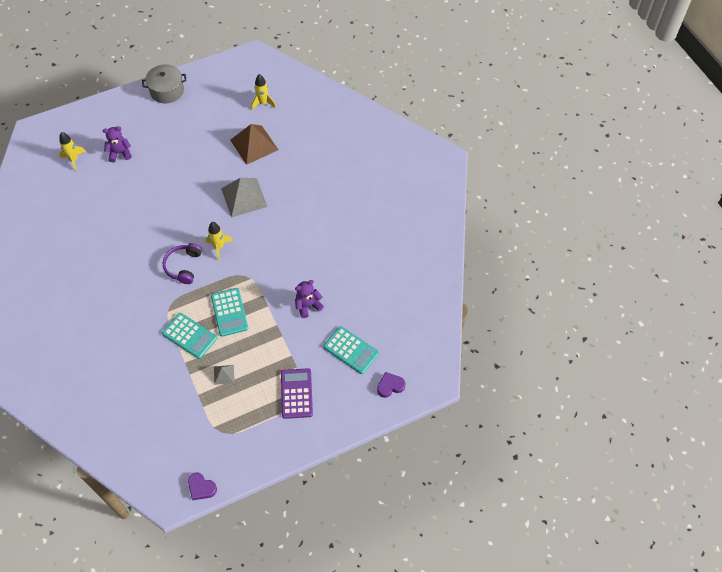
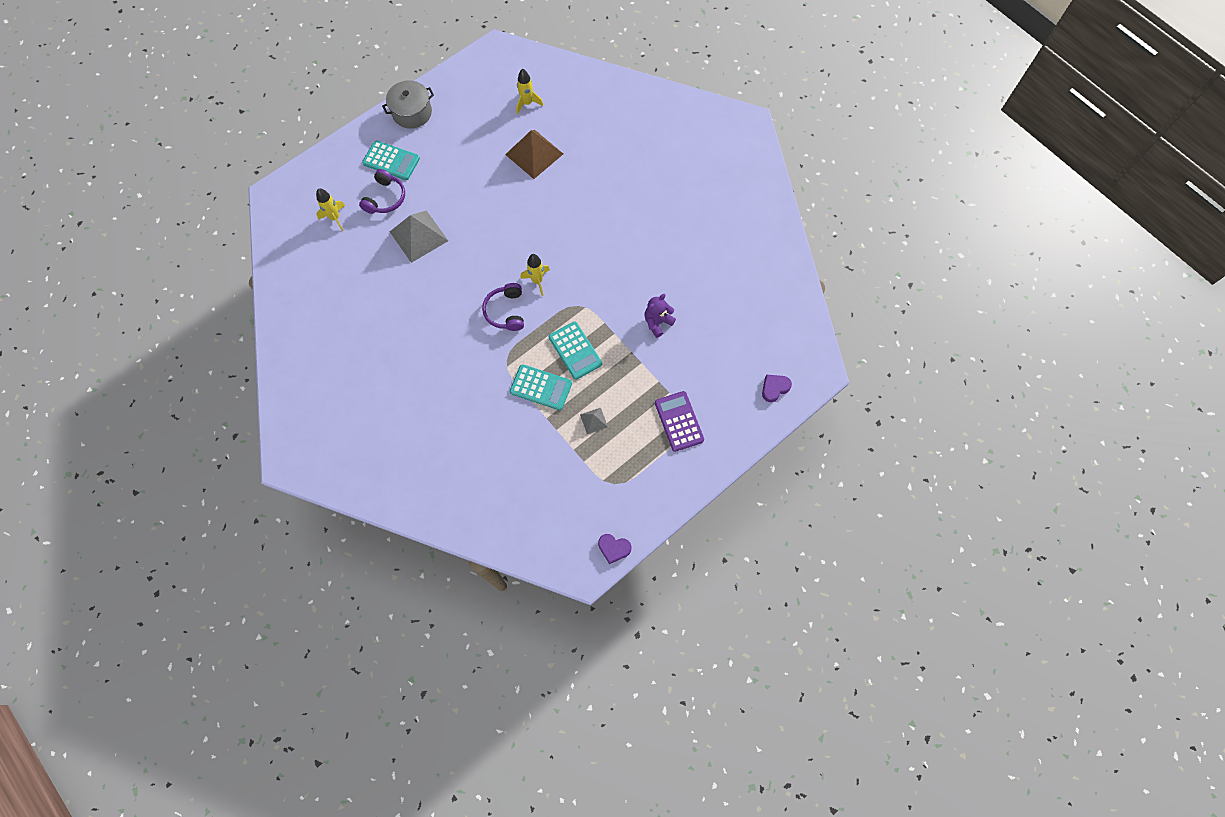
camera: 15 degrees left, 10 degrees up
purple teddy bear [103,126,132,162] -> purple headphones [359,169,405,214]
grey pyramid [221,178,267,218] -> grey pyramid moved to [390,210,448,263]
turquoise calculator [323,326,379,374] -> turquoise calculator moved to [362,140,420,180]

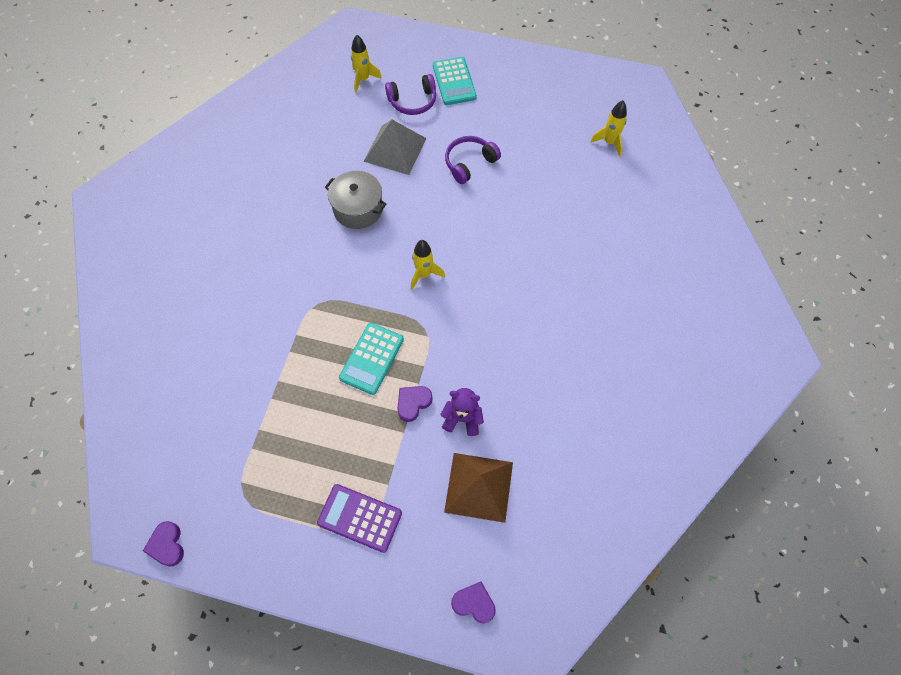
camera: 55 degrees right, 5 degrees down
grey pot [382,80,434,129] -> grey pot moved to [325,171,386,229]
purple headphones [482,283,524,331] -> purple headphones moved to [445,136,501,184]
brown pyramid [505,130,563,179] -> brown pyramid moved to [444,453,513,523]
turquoise calculator [510,364,572,410] -> none
grey pyramid [580,408,608,434] -> none
purple calculator [655,391,704,452] -> purple calculator turned 105 degrees counterclockwise [317,484,402,553]
none -> purple heart [397,386,433,422]

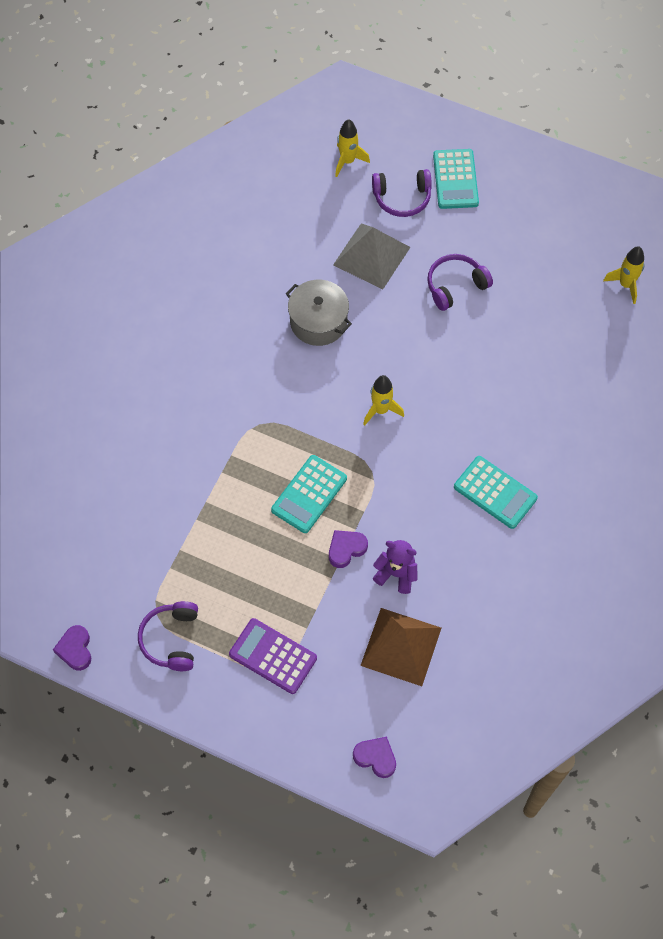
camera: 10 degrees right, 0 degrees up
none -> purple headphones [138,601,198,671]
none -> turquoise calculator [454,456,538,529]

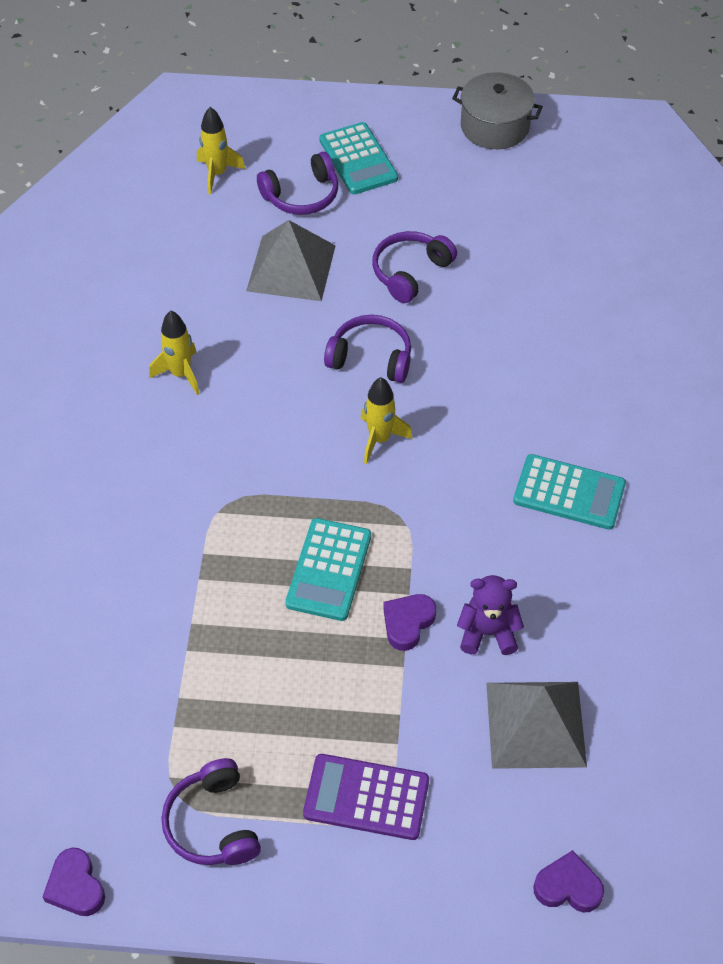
camera: 20 degrees left, 10 degrees down
grey pot [286,280,352,346] -> grey pot moved to [452,72,543,149]
brown pyramid [360,608,441,686] -> grey pyramid [486,682,587,769]
yellow rocket [603,246,645,304] -> yellow rocket moved to [149,311,200,395]
none -> purple headphones [324,315,411,383]

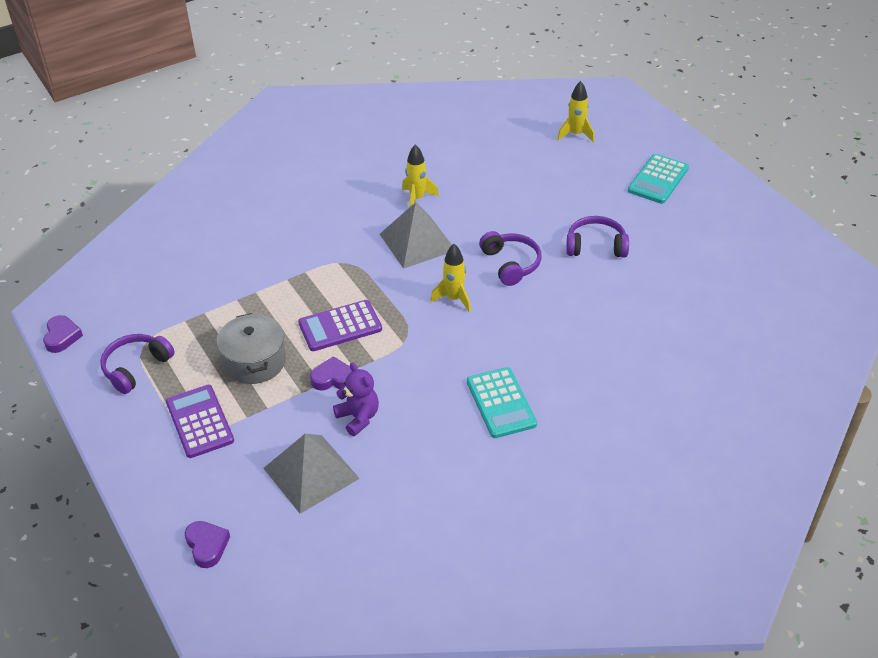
camera: 55 degrees right, 10 degrees down
purple heart [43,848,105,916] -> purple heart turned 150 degrees clockwise [43,315,83,353]
grey pyramid [246,220,336,301] -> grey pyramid moved to [380,202,452,269]
purple headphones [257,152,338,215] -> none
turquoise calculator [285,518,371,621] -> purple calculator [298,300,382,351]
grey pot [452,72,543,149] -> grey pot moved to [217,313,286,384]

